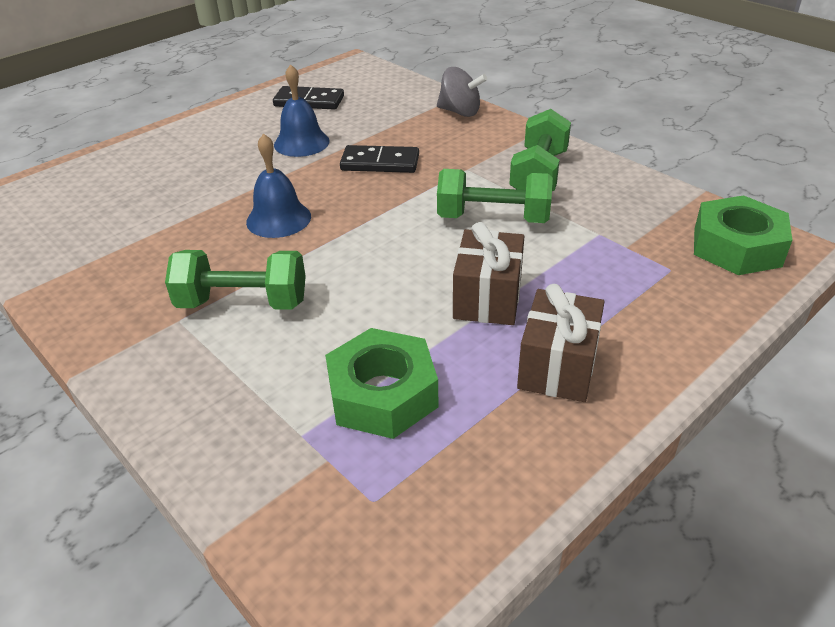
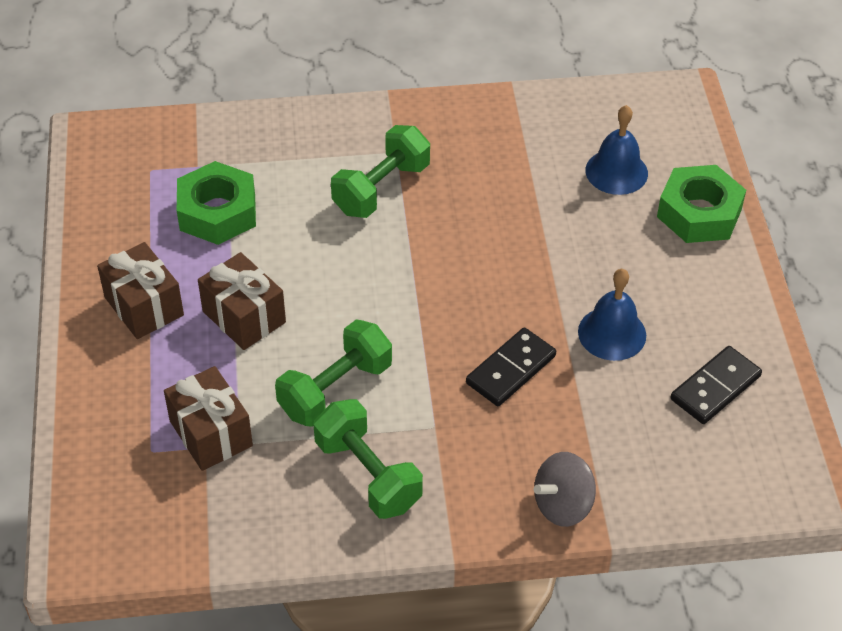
camera: 125 degrees right, 10 degrees up
blue bell [246,133,311,238] -> blue bell moved to [585,105,648,195]
green nut [694,195,792,275] -> green nut moved to [657,165,746,243]
none -> brown gift [164,366,253,471]

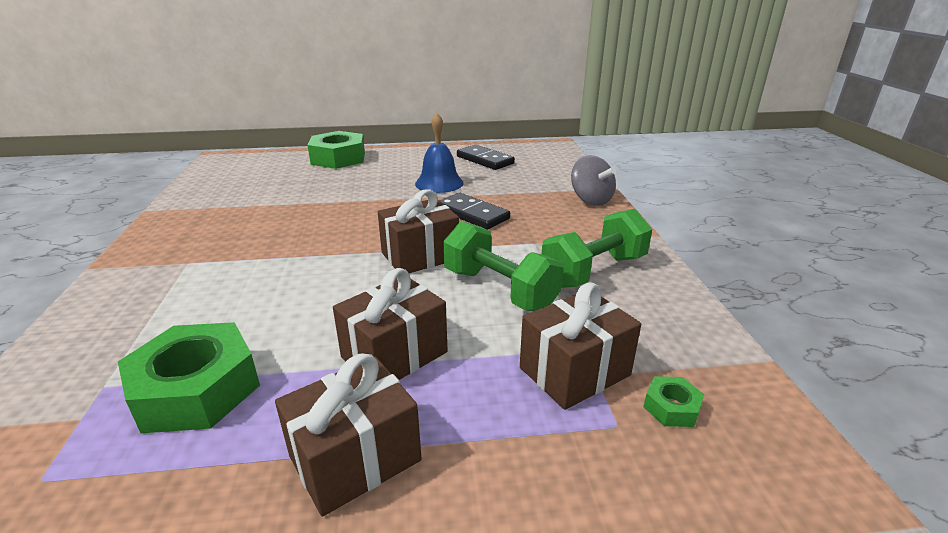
camera: 90 degrees left, 20 degrees down
green dumbbell [331,125,430,218] -> none
blue bell [585,105,648,195] -> none
none -> brown gift [378,189,459,273]
none -> green nut [643,376,705,427]

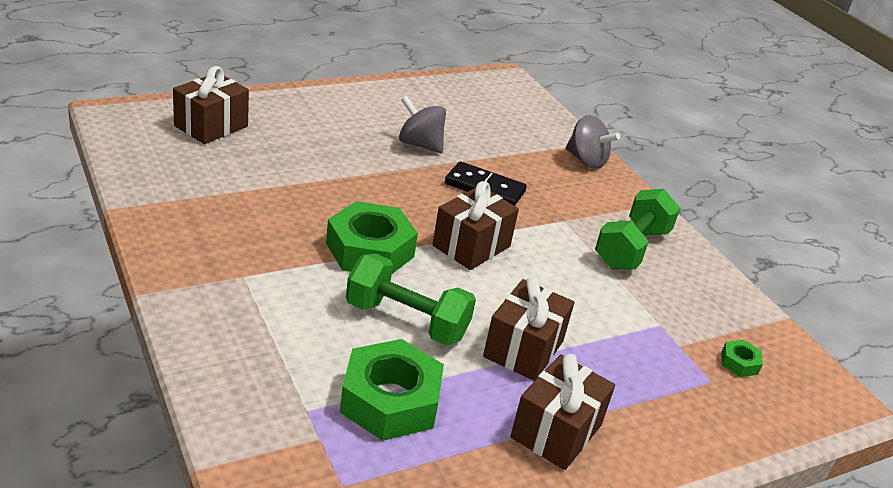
camera: 25 degrees left, 5 degrees up
green nut [307,131,365,169] -> green nut moved to [326,201,418,274]
blue bell [415,113,464,193] -> grey spinning top [399,96,446,153]
green dumbbell [443,221,564,311] -> green dumbbell moved to [346,254,476,346]
black domino [457,144,515,170] -> none
brown gift [520,282,641,410] -> brown gift moved to [173,66,249,144]

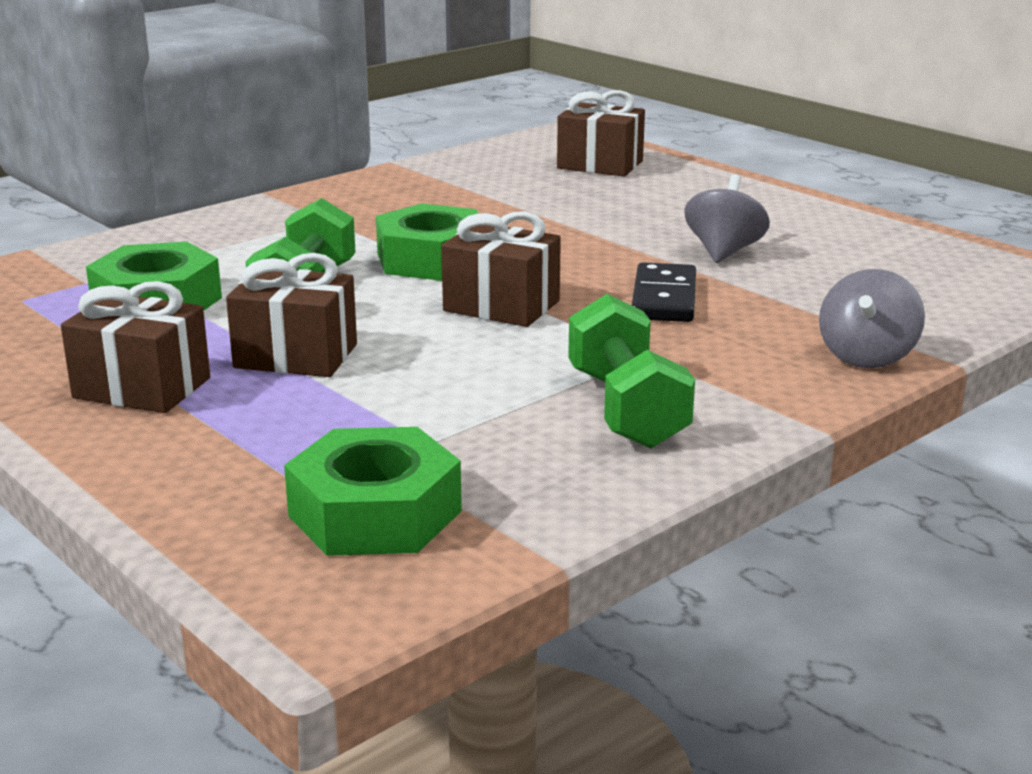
camera: 80 degrees right, 10 degrees down
green dumbbell [595,189,680,270] -> green dumbbell turned 60 degrees clockwise [568,294,695,449]
green nut [722,340,763,377] -> green nut [284,427,462,556], size x2.28

